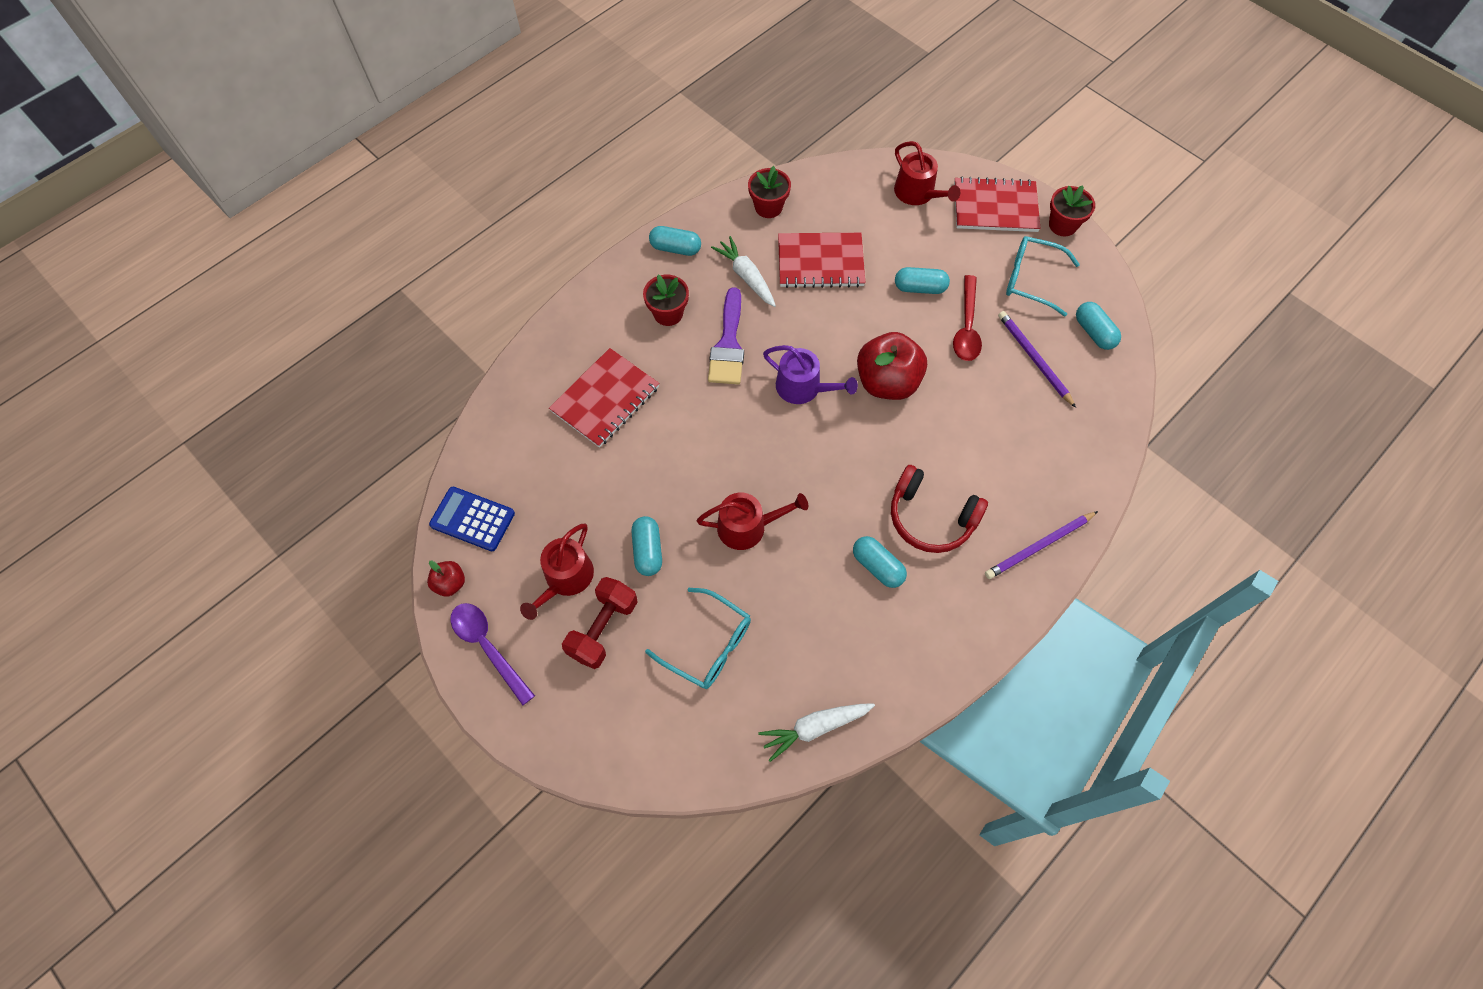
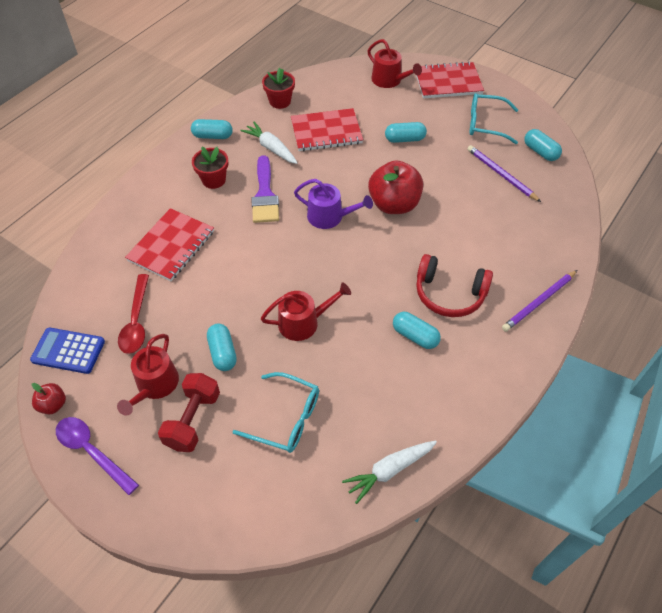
camera: 10 degrees left, 10 degrees down
red spoon [953,275,982,361] -> red spoon moved to [118,274,149,354]
red flower pot [1049,185,1095,236] -> none

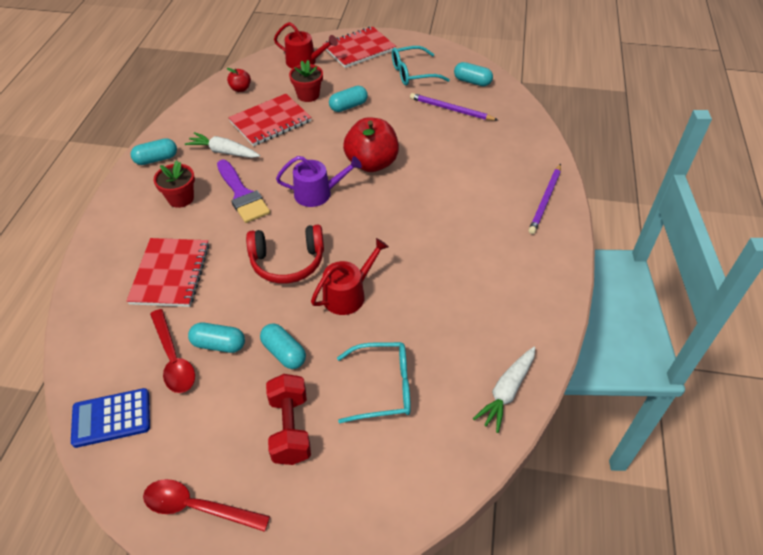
camera: 25 degrees left, 5 degrees down
red apple [32,383,66,415] -> red apple moved to [227,68,251,92]
purple spoon [56,417,139,495] -> red spoon [143,479,270,532]
red watering can [117,334,179,416] -> none
red flower pot [262,68,295,109] -> red flower pot moved to [289,60,323,102]
turquoise capsule [393,312,441,349] -> turquoise capsule moved to [188,323,245,353]
red headphones [416,254,493,317] -> red headphones moved to [246,225,324,284]

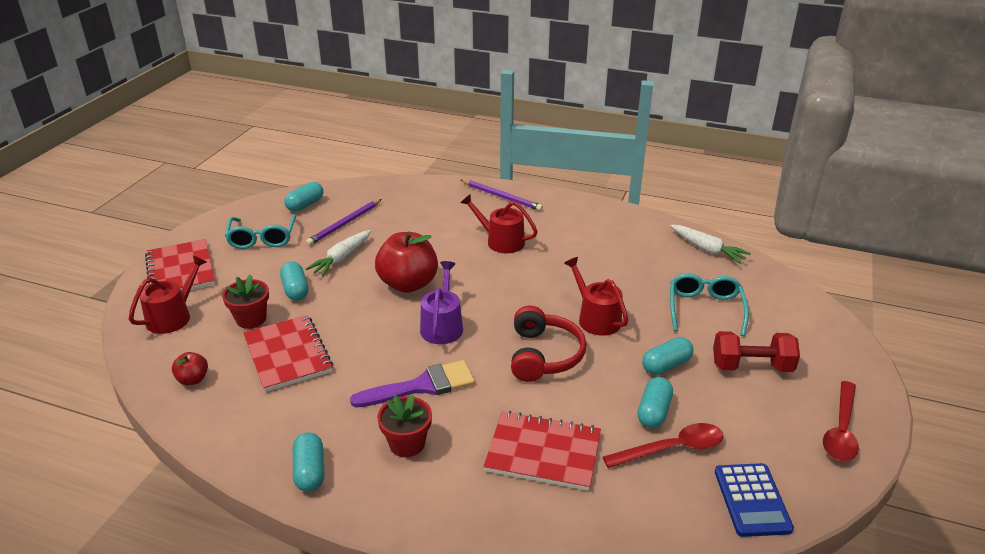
camera: 80 degrees left, 15 degrees down
white carrot [185,132,260,158] -> white carrot moved to [306,230,371,276]
none -> red watering can [461,194,538,253]

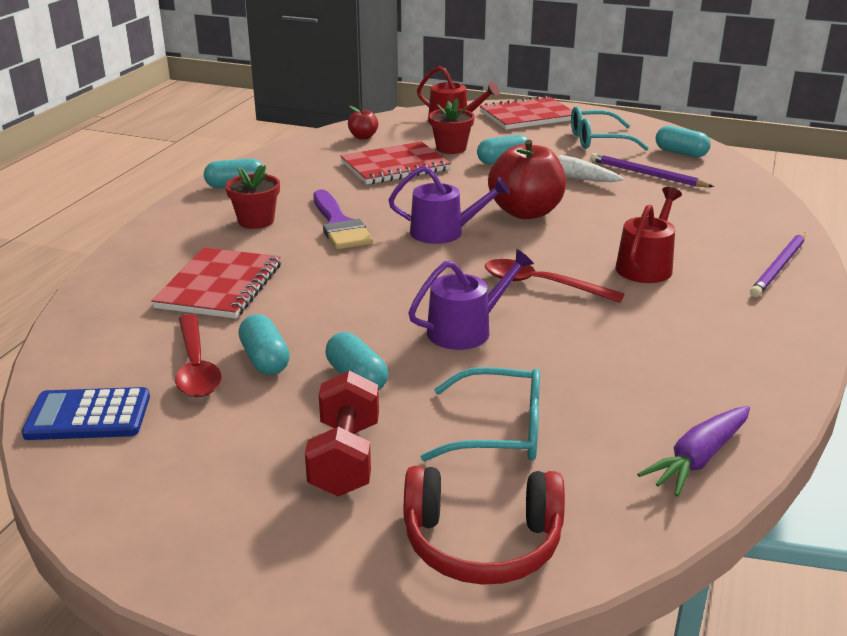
camera: 90 degrees right, 5 degrees down
red headphones [511,305,586,382] -> red headphones moved to [404,466,565,585]
red watering can [564,257,629,336] -> purple watering can [408,249,534,350]
turquoise capsule [637,377,673,428] -> turquoise capsule turned 45 degrees clockwise [238,314,290,375]
white carrot [671,225,751,264] -> purple carrot [637,406,750,497]
red spoon [823,381,859,461] -> red spoon moved to [484,259,625,303]

